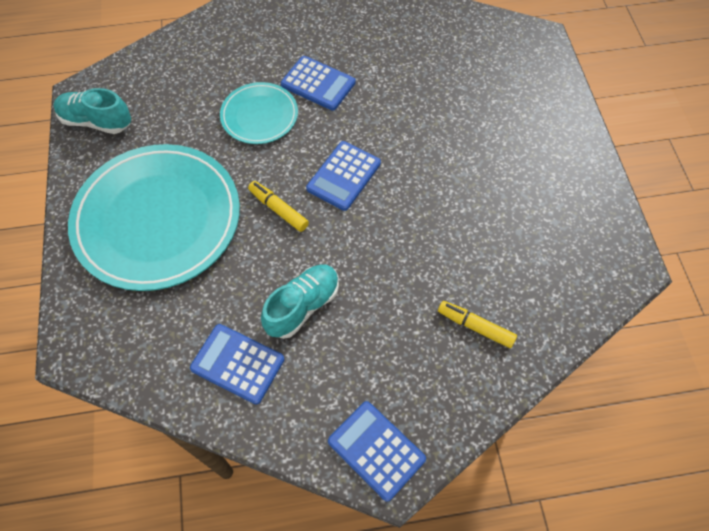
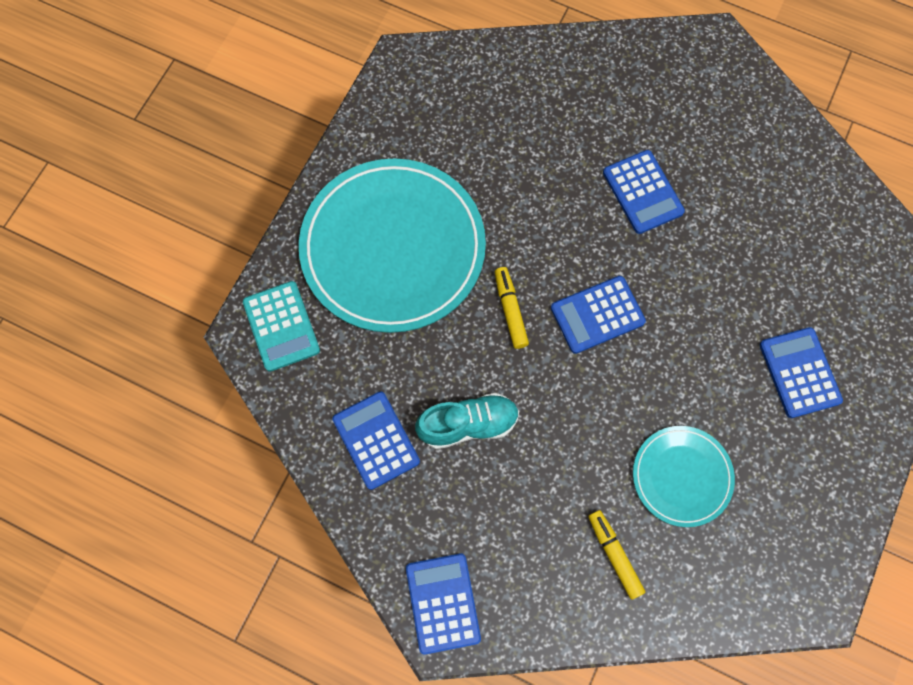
camera: 35 degrees right, 10 degrees up
turquoise shoe [53,88,131,134] -> none
turquoise plate [220,82,298,144] -> turquoise plate moved to [633,426,735,527]
none -> turquoise calculator [243,281,320,372]
none -> blue calculator [760,327,843,418]

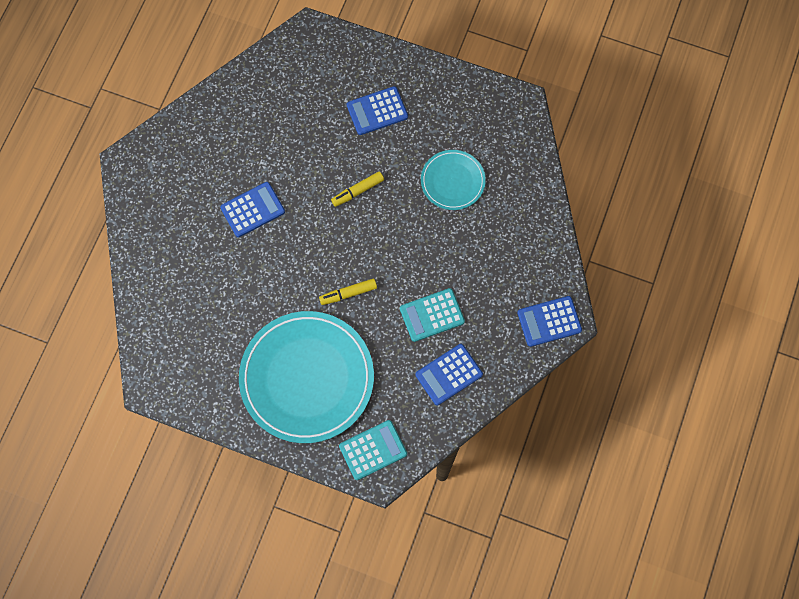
camera: 95 degrees left, 0 degrees up
turquoise shoe [415,393,519,449] -> turquoise calculator [400,288,465,342]
blue calculator [551,276,646,354] -> none
yellow marker [588,510,645,600] -> yellow marker moved to [331,171,384,207]

